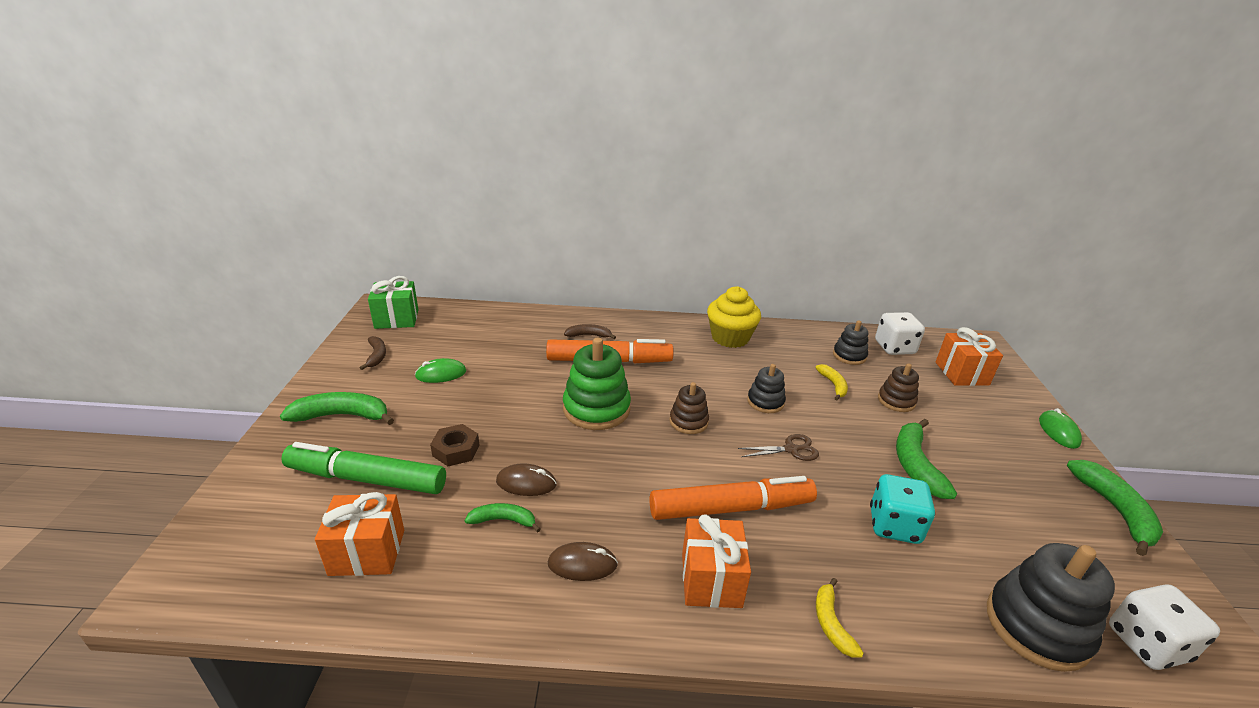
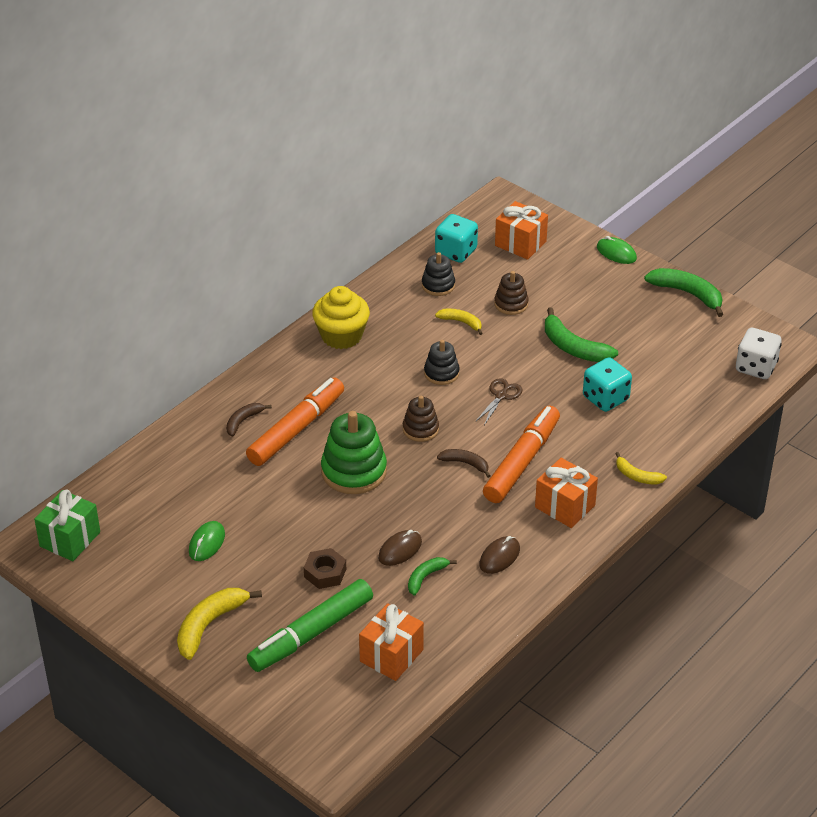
camera: 50 degrees left, 10 degrees up
green banana [280,392,394,425] -> yellow banana [177,588,262,660]
brown banana [360,336,386,370] -> brown banana moved to [437,449,490,478]
white dice [875,312,925,355] -> turquoise dice [435,214,478,263]
black stacking toy [987,543,1115,672] -> none

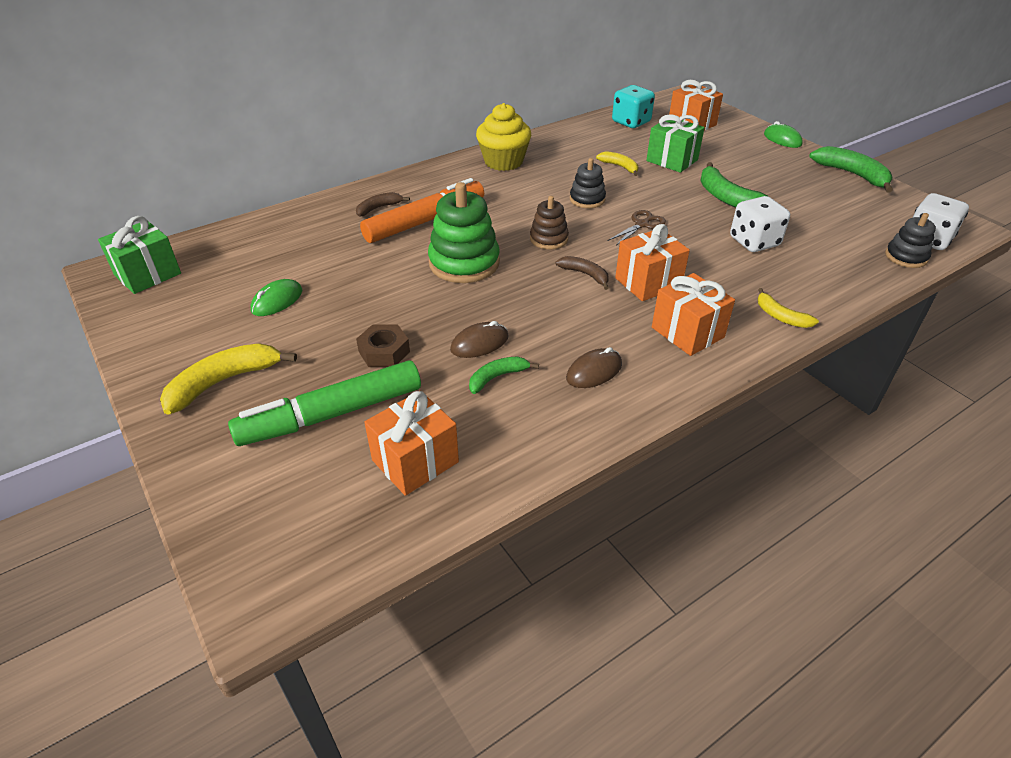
camera: 15 degrees right, 0 degrees up
black stacking toy [422,252,455,296] -> black stacking toy moved to [885,213,936,268]
orange marker [483,405,560,503] -> orange gift [615,224,690,301]
brown stacking toy [494,271,529,315] -> green gift [646,114,705,173]
turquoise dice [583,357,632,412] -> white dice [730,196,790,252]

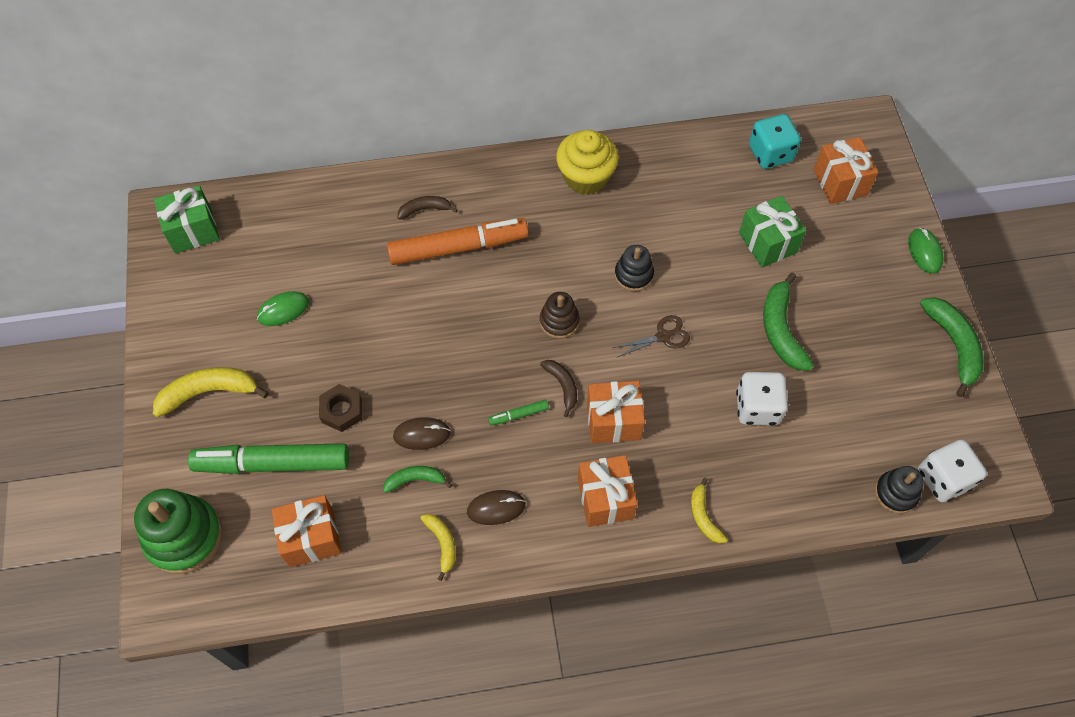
camera: 25 degrees right, 20 degrees up
green stacking toy [428,182,500,283] -> green stacking toy moved to [134,489,223,574]
yellow banana [596,151,638,176] -> yellow banana moved to [421,514,456,581]
none -> green marker [488,400,549,426]

